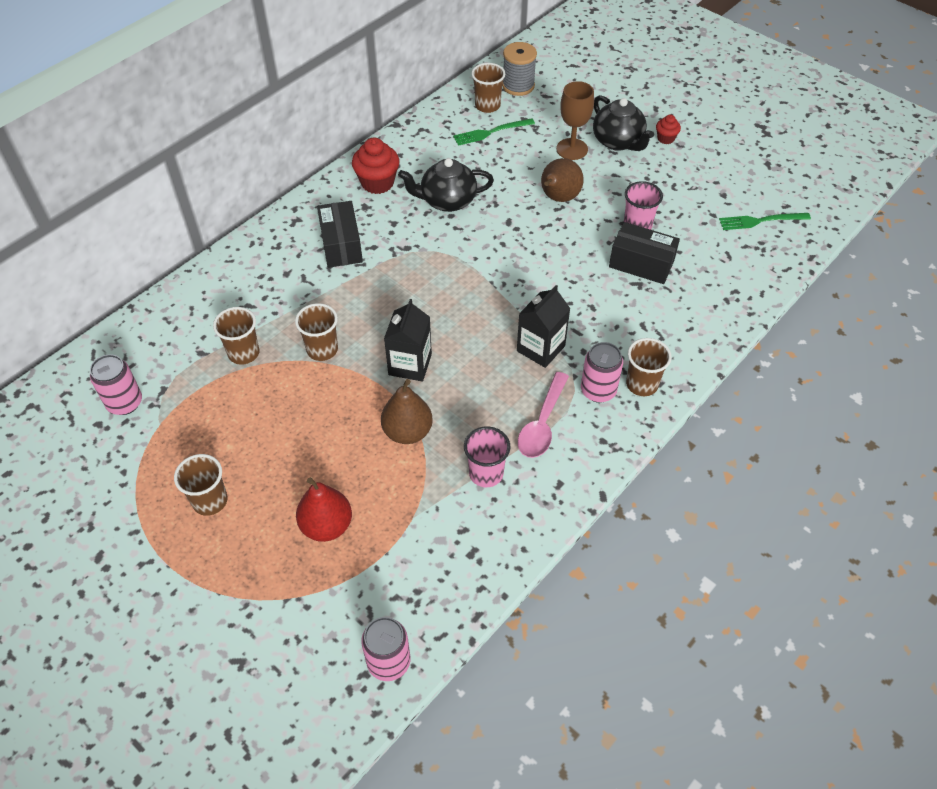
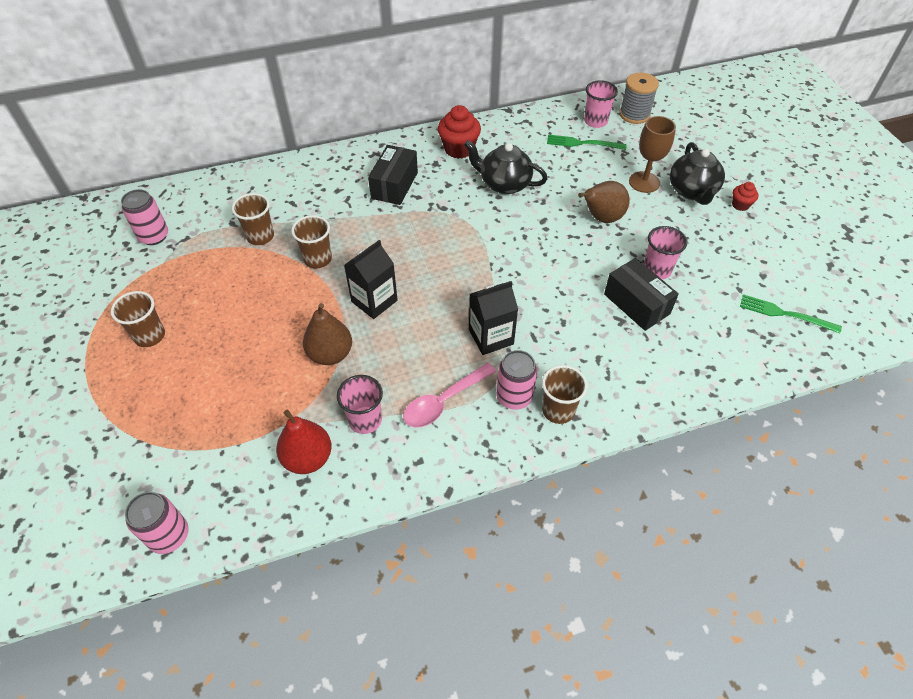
camera: 30 degrees right, 0 degrees up
red pear [296,477,352,542] -> red pear moved to [276,410,332,474]
brown cup [471,63,505,113] -> pink cup [584,80,618,128]

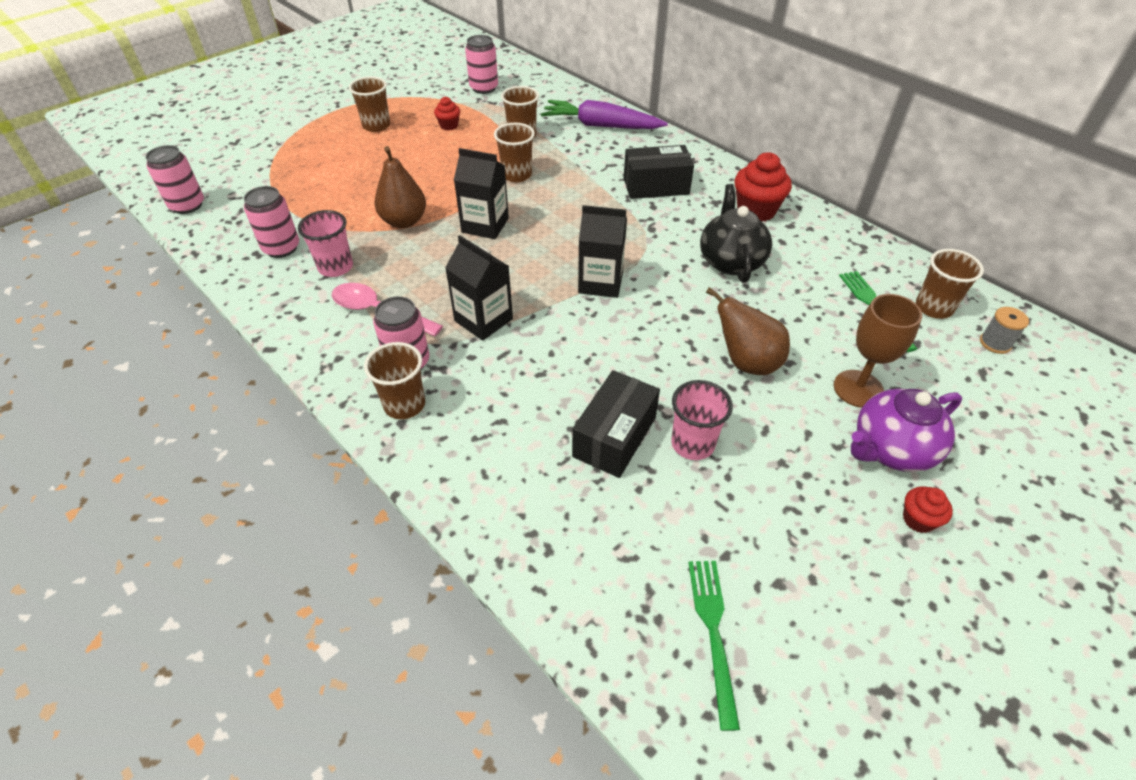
camera: 65 degrees right, 5 degrees down
red pear [276,410,332,474] -> pink can [244,186,299,258]
pink cup [584,80,618,128] -> brown cup [916,249,984,319]
grey spool [619,73,659,124] -> grey spool [980,307,1029,354], size x0.60
black teapot [670,142,725,205] -> purple teapot [851,389,962,472]
none -> red cupcake [434,97,460,130]
none -> purple carrot [541,100,668,129]
none -> black carton [578,205,627,298]

